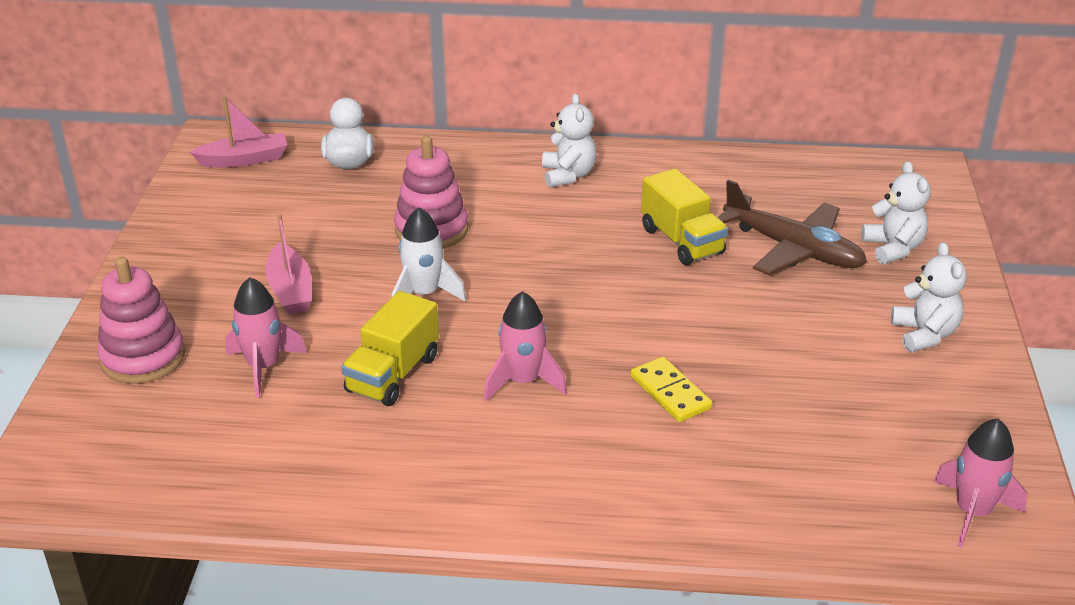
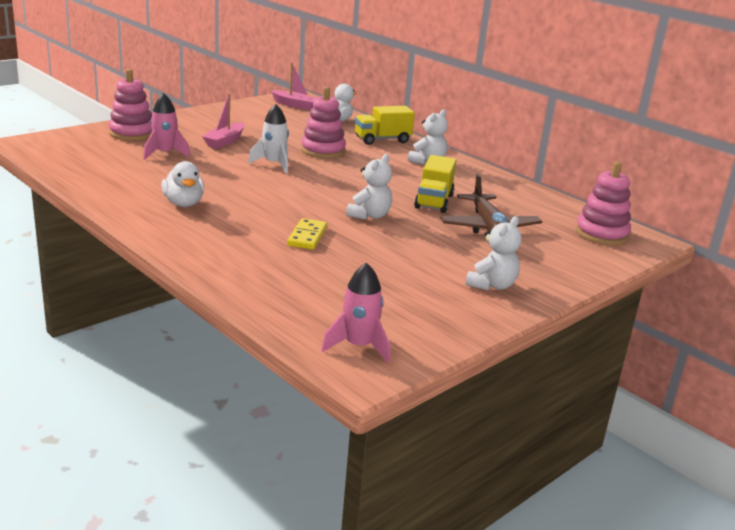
camera: 40 degrees right, 10 degrees down
yellow truck [341,291,439,406] -> yellow truck moved to [355,106,415,145]
pink rocket [484,291,567,401] -> none
white teddy bear [861,161,931,264] -> white teddy bear moved to [346,154,392,220]
none -> white duck [161,161,204,207]
none -> pink stacking toy [576,161,631,245]

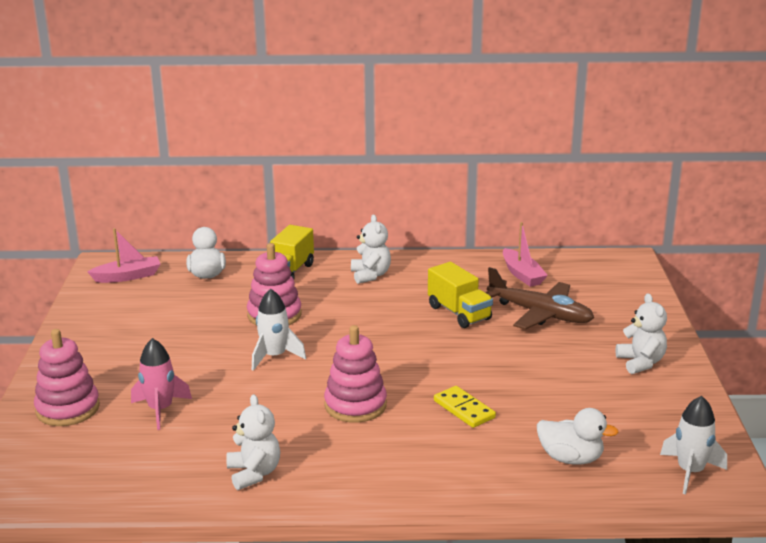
camera: 45 degrees left, 0 degrees up
white duck [161,161,204,207] -> white duck moved to [537,408,619,465]
pink boat [202,93,244,149] -> pink boat moved to [503,222,548,287]
pink rocket [321,263,390,363] -> white rocket [660,396,727,494]
white teddy bear [346,154,392,220] -> white teddy bear moved to [226,394,280,490]
pink stacking toy [576,161,631,245] -> pink stacking toy moved to [324,325,387,423]

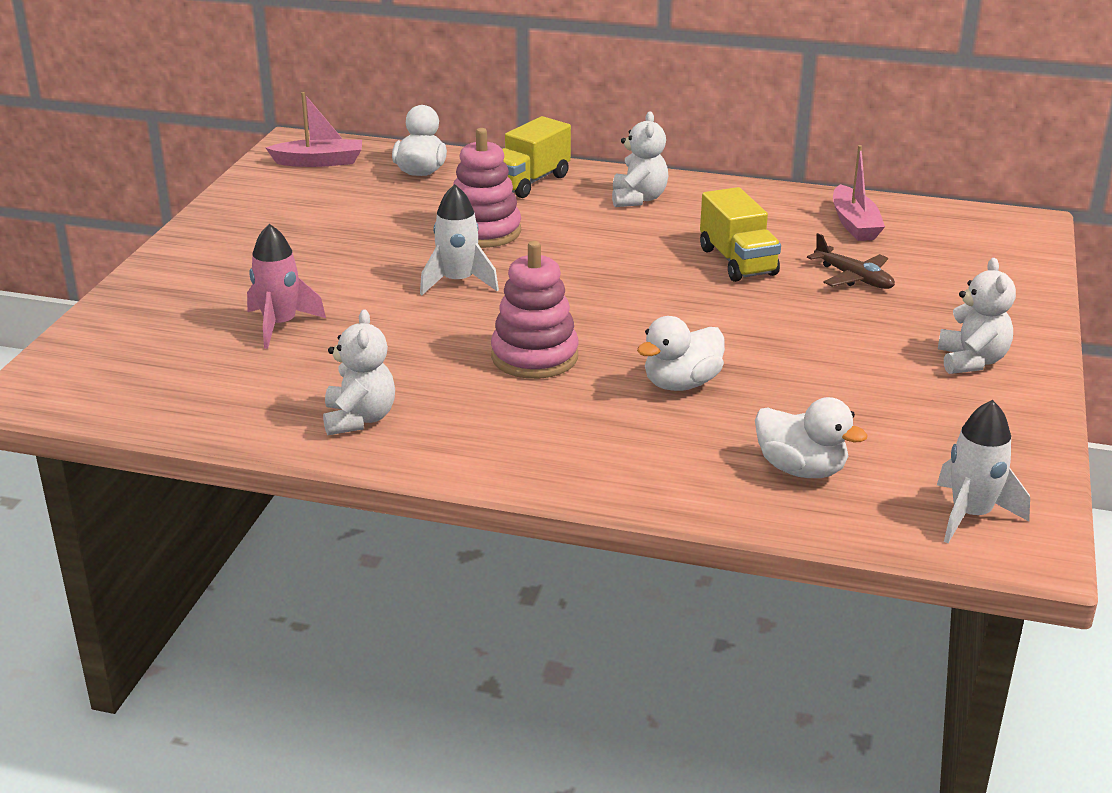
camera: 15 degrees right, 5 degrees up
pink stacking toy [34,329,100,426] -> none
yellow domino [434,386,496,428] -> white duck [637,316,725,391]
brown plane [486,267,594,330] -> brown plane [807,233,895,289], size x0.58

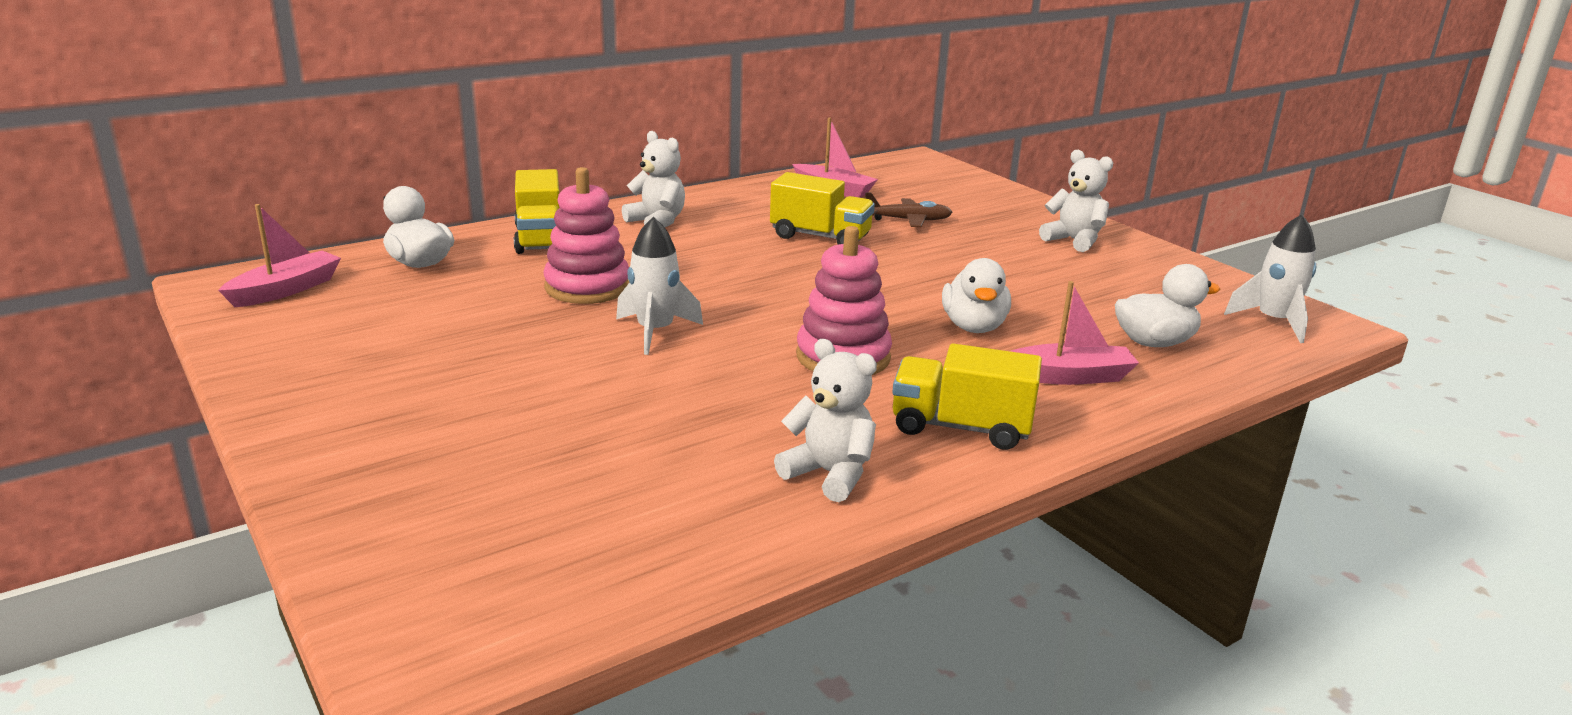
camera: 50 degrees left, 5 degrees down
pink rocket [247,224,326,349] -> none
none -> yellow truck [892,343,1042,450]
none -> pink boat [1010,281,1139,385]

